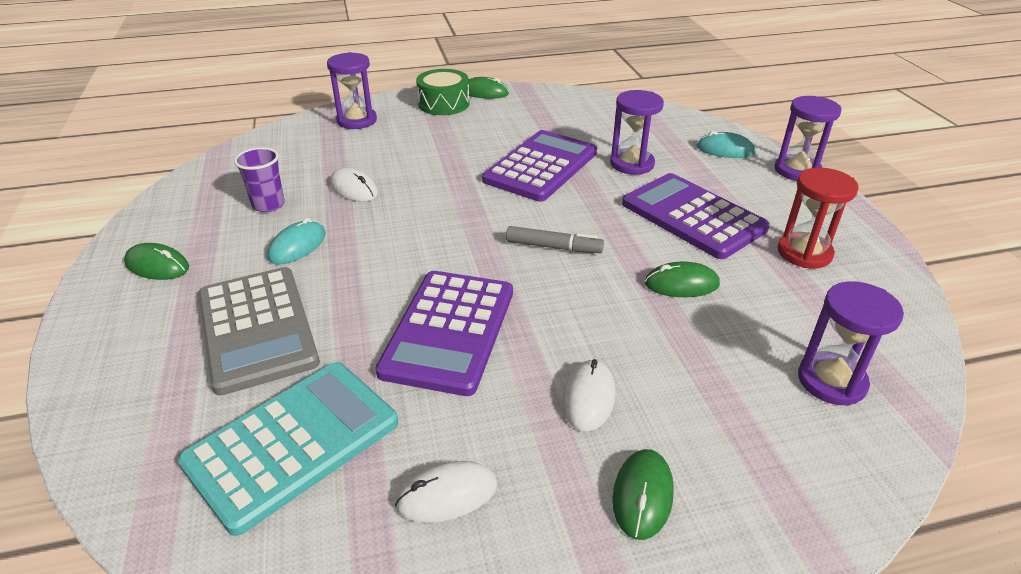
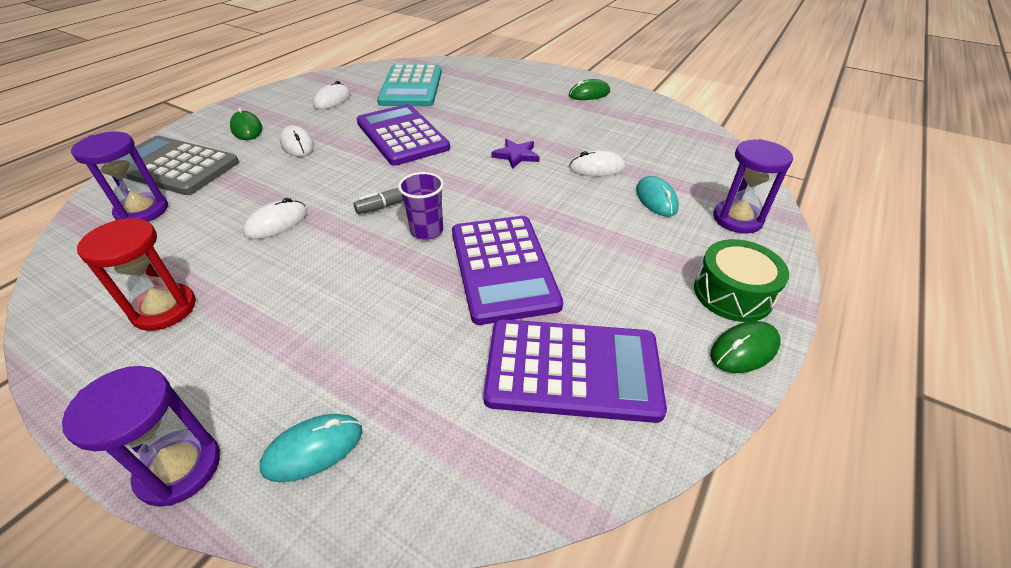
camera: 135 degrees right, 5 degrees up
grey calculator [198,267,320,396] -> grey calculator moved to [126,136,239,195]
purple cup [234,147,285,212] -> purple cup moved to [398,172,444,240]
turquoise mouse [267,218,326,264] -> turquoise mouse moved to [636,176,679,216]
purple hourglass [610,90,664,175] -> none
purple calculator [622,173,770,259] -> purple calculator moved to [483,319,667,423]
green mouse [645,262,720,297] -> white mouse [243,198,307,239]
none -> purple star [491,139,540,169]

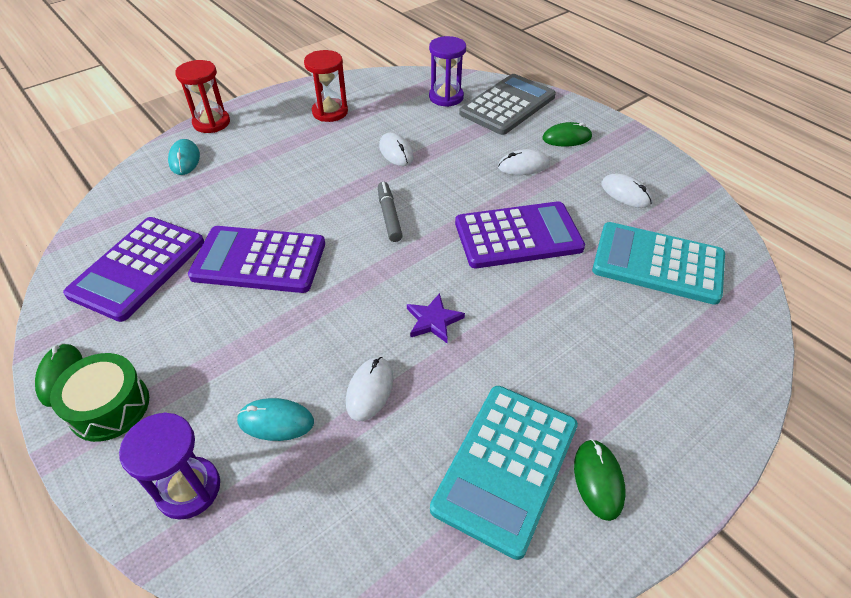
camera: 110 degrees right, 5 degrees up
purple hourglass [62,366,220,507] -> red hourglass [175,60,230,133]
purple cup [398,172,444,240] -> none
none -> turquoise calculator [430,386,578,560]

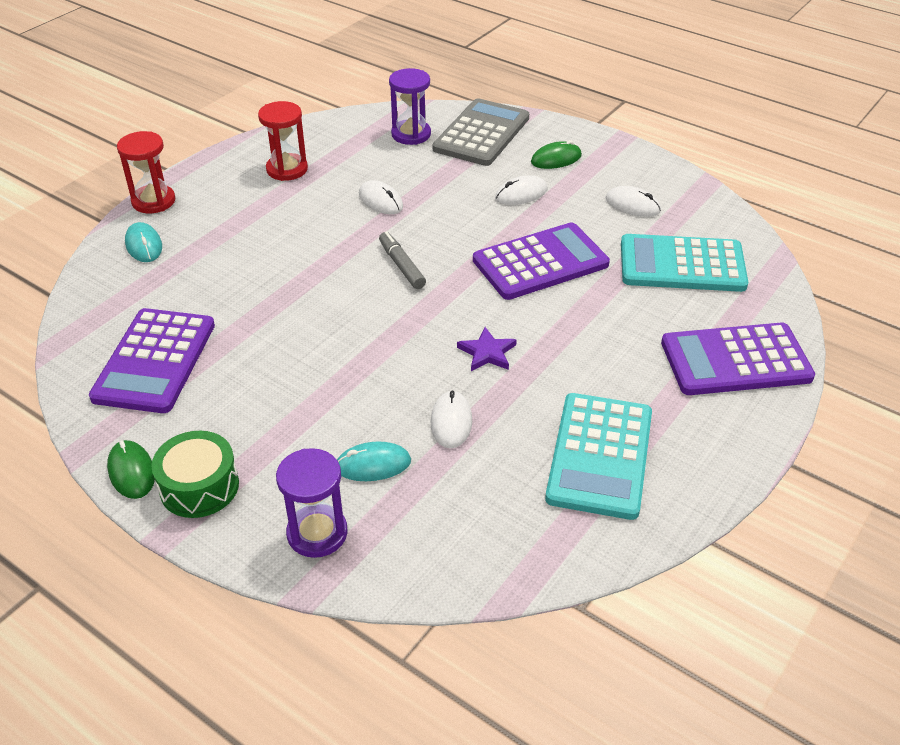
camera: 15 degrees left, 5 degrees down
purple calculator [188,226,325,293] -> purple calculator moved to [661,322,815,395]
green mouse [574,439,626,521] -> none

